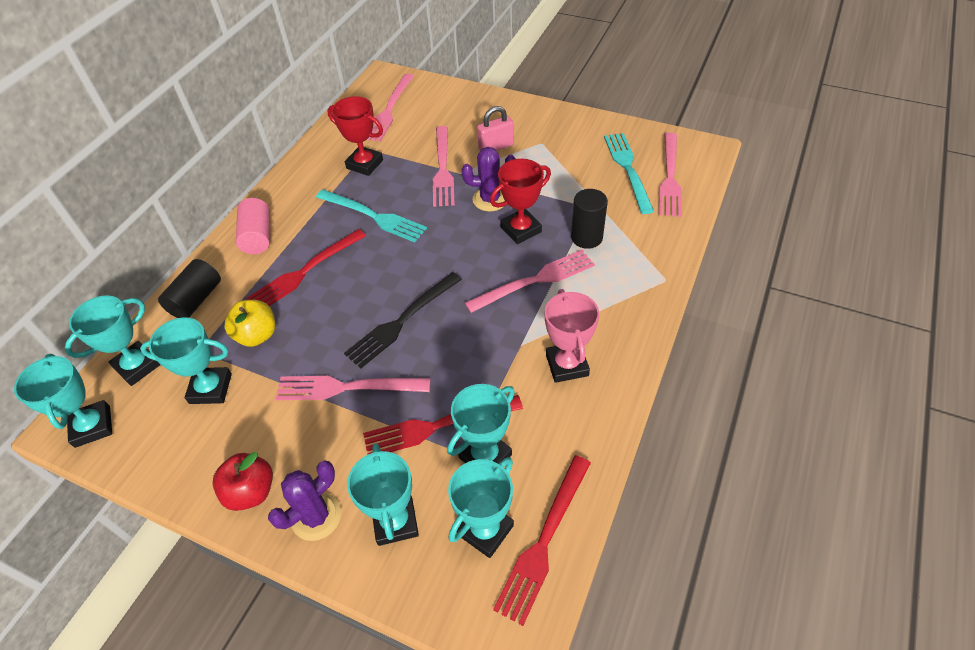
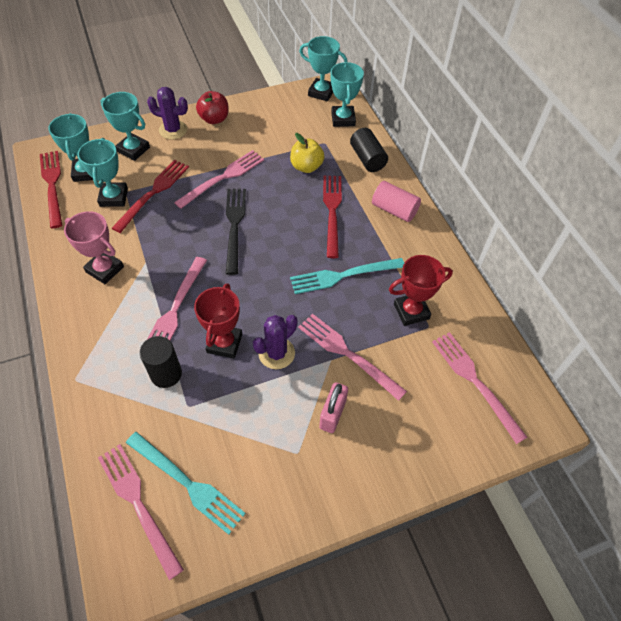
camera: 130 degrees right, 5 degrees up
turquoise trophy [140,317,232,404] -> none
purple cactus [268,460,341,541] -> purple cactus turned 75 degrees counterclockwise [147,87,188,140]

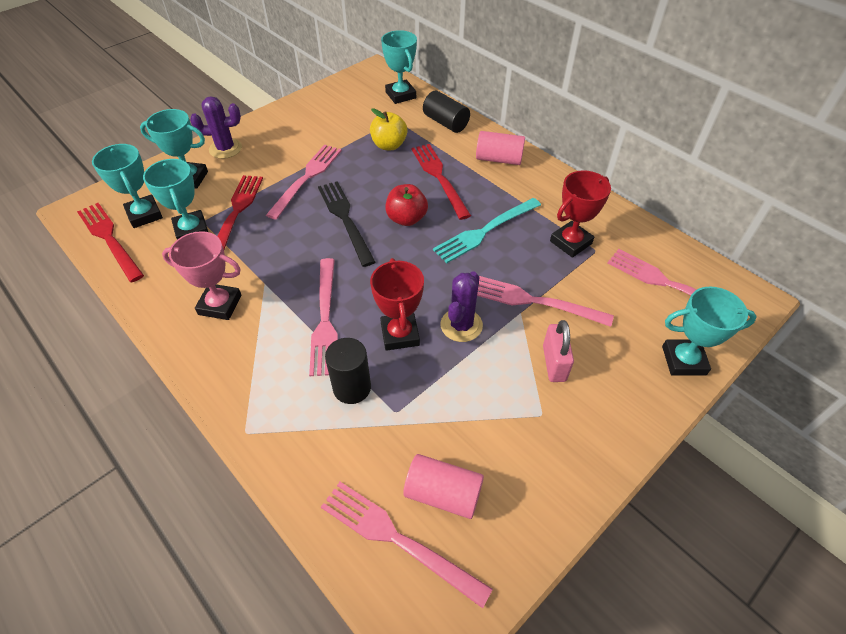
camera: 20 degrees left, 5 degrees down
turquoise fork [126,432,246,535] -> pink cylinder [403,454,484,519]
red apple [196,91,229,124] -> red apple moved to [385,184,428,226]
turquoise trophy [299,36,348,101] -> turquoise trophy moved to [662,287,757,376]

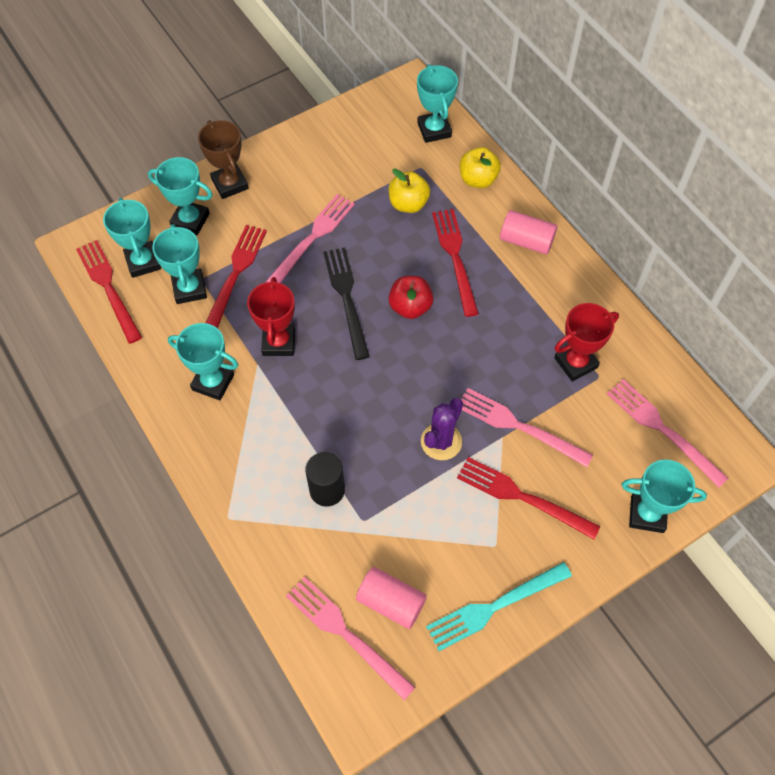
camera: 10 degrees right, 10 degrees up
pink trophy [162,231,242,320] -> turquoise trophy [168,323,238,400]
purple cactus [190,96,242,159] -> brown trophy [198,120,249,199]
pink fork [309,258,338,376] -> none
red trophy [370,258,424,351] -> red trophy moved to [247,277,295,356]
black cylinder [423,91,470,133] -> yellow apple [460,147,501,188]
turquoise fork [433,198,541,263] -> turquoise fork moved to [426,562,572,651]
pink padlock [543,320,574,382] -> red fork [457,457,600,539]

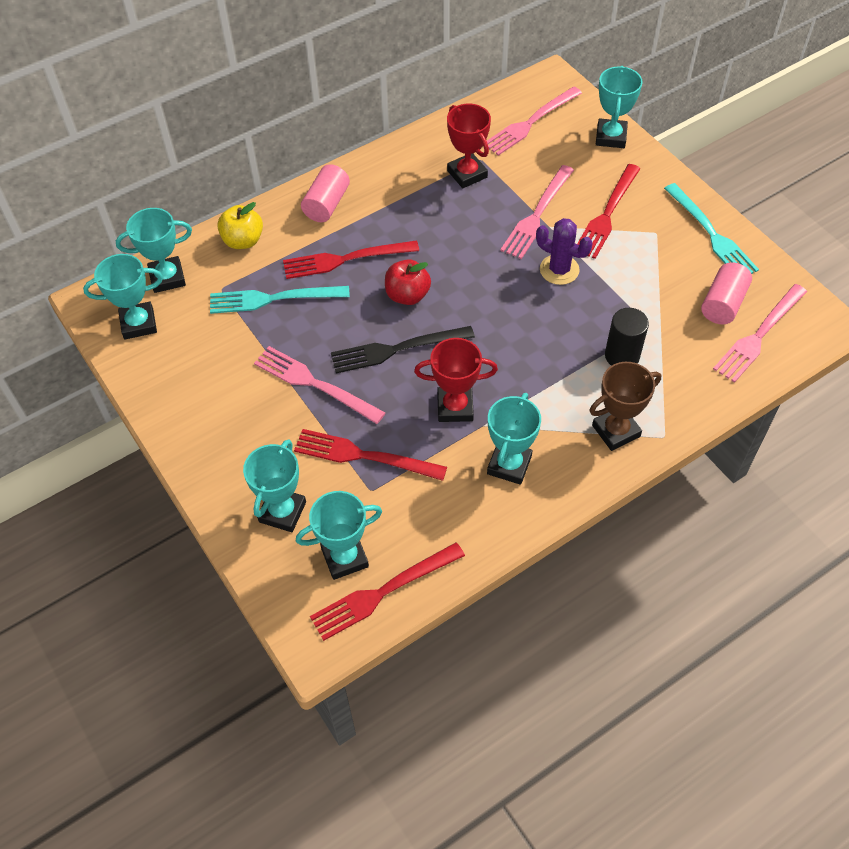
camera: 90 degrees left, 5 degrees down
turquoise trophy [152,224,207,304] -> turquoise trophy moved to [83,254,163,340]
brown trophy [198,120,249,199] -> brown trophy moved to [590,362,661,451]
yellow apple [389,169,430,213] -> turquoise fork [210,286,350,314]

